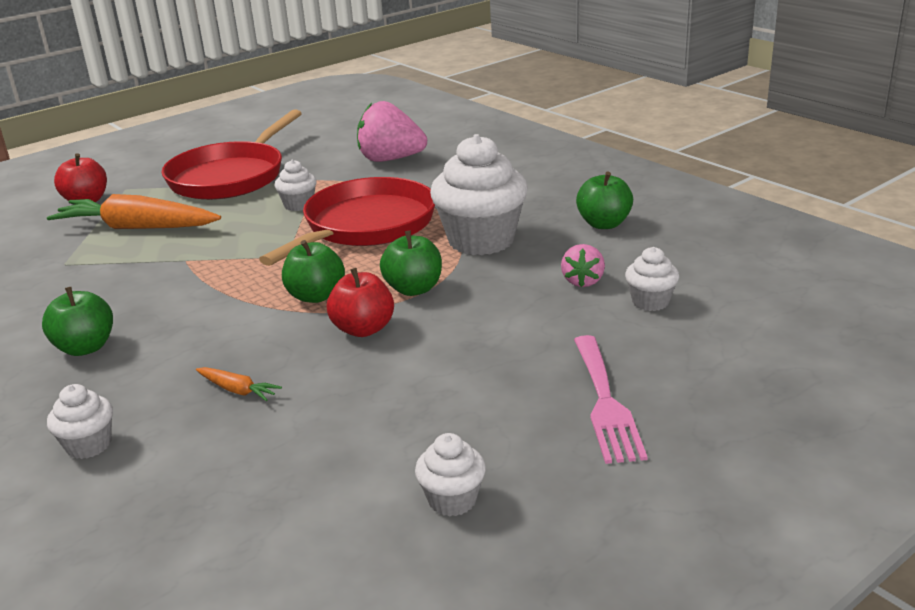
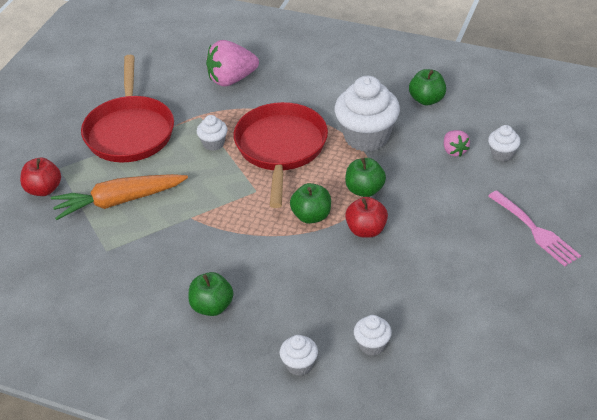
camera: 30 degrees left, 15 degrees up
orange carrot [196,367,282,401] -> none
white cupcake [415,433,486,516] -> white cupcake moved to [354,315,392,356]

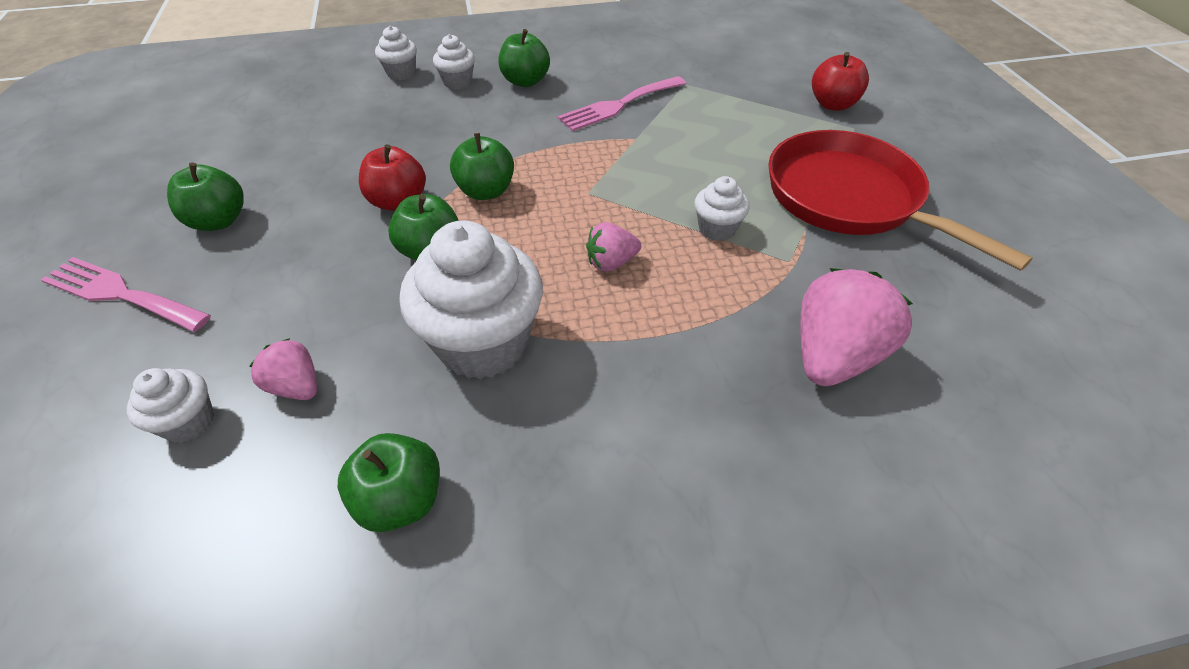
camera: 145 degrees right, 5 degrees up
orange carrot [51,174,188,220] -> none
red pan [234,102,328,208] -> pink strawberry [586,222,641,272]
white cupcake [354,315,392,356] -> white cupcake moved to [433,34,475,89]
none -> green apple [167,162,244,231]
none -> pink fork [558,76,686,131]

